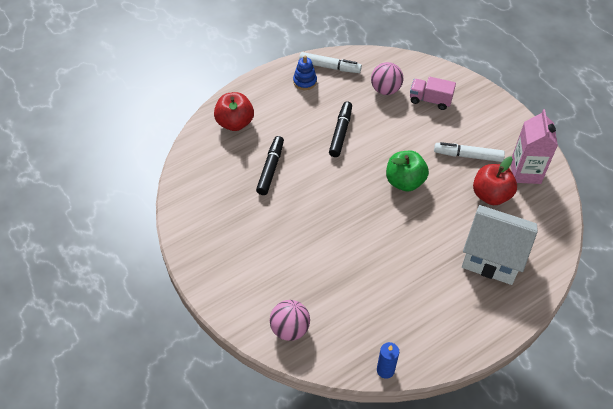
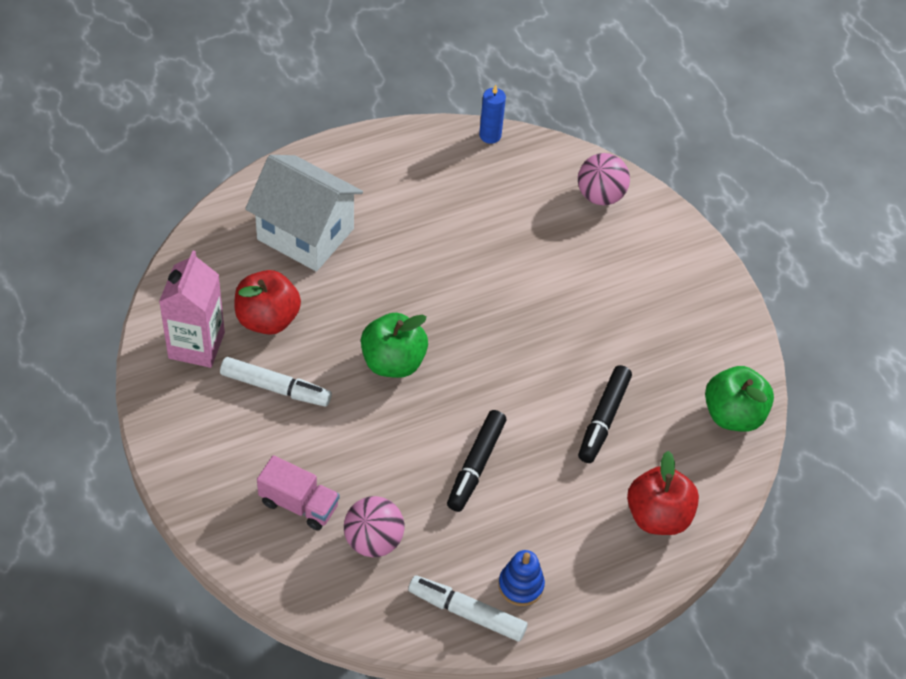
camera: 175 degrees left, 0 degrees up
none -> green apple [705,366,774,432]

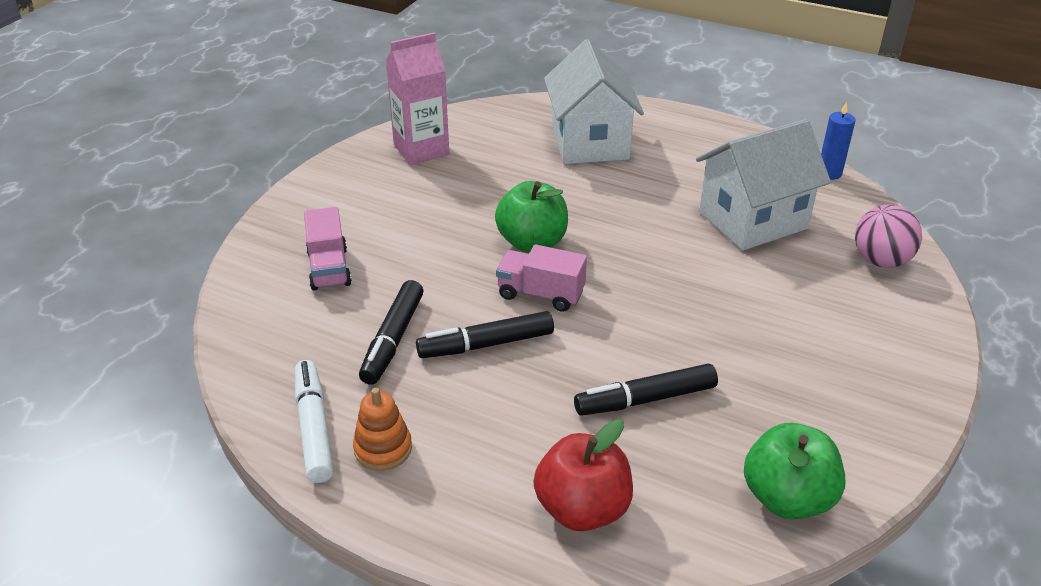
camera: 55 degrees right, 15 degrees down
white marker [220,357,332,407] -> none
red apple [234,270,301,335] -> none
pink ball [344,496,404,557] -> none
blue stacking toy [498,550,545,606] -> orange stacking toy [353,388,412,471]
none -> black marker [359,280,423,385]
none -> pink truck [496,245,587,312]
none -> white house [696,119,831,251]

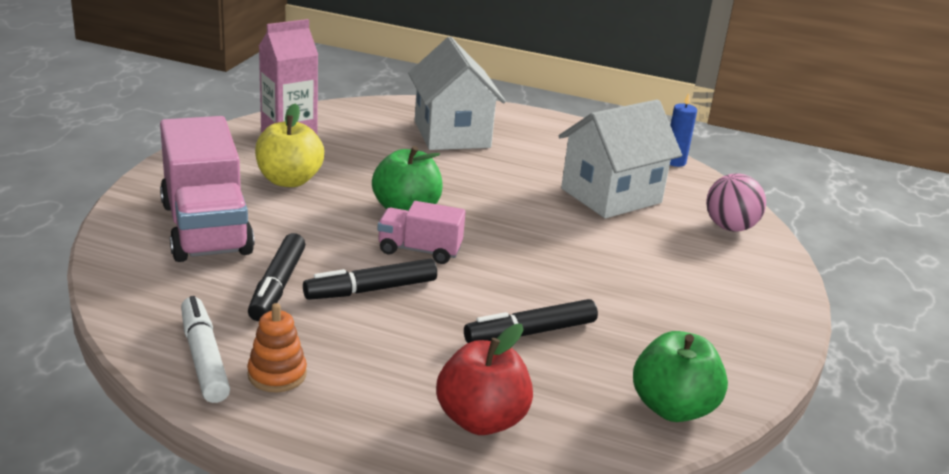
camera: 10 degrees left, 10 degrees down
pink truck [304,207,352,291] -> pink truck [160,116,254,262], size x1.90
none -> yellow apple [255,104,324,187]

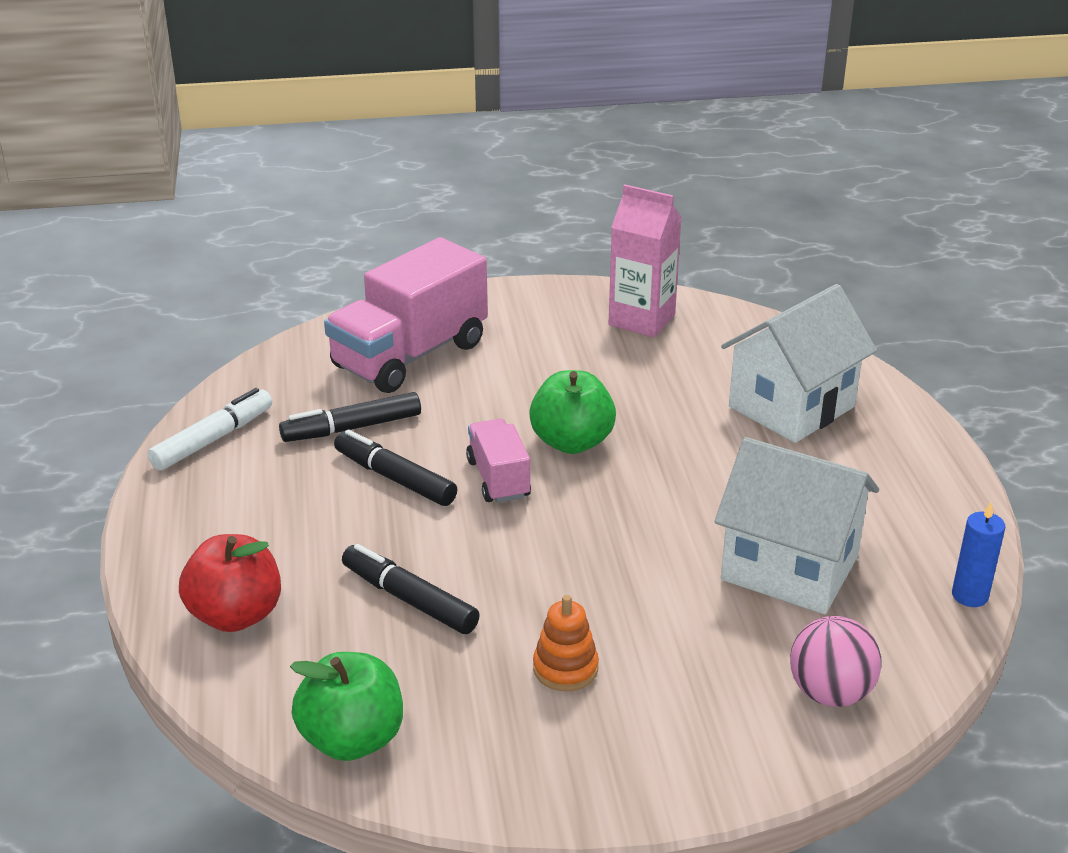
camera: 65 degrees right, 5 degrees up
orange stacking toy [247,303,307,392] -> orange stacking toy moved to [533,595,599,691]
yellow apple [255,104,324,187] -> none

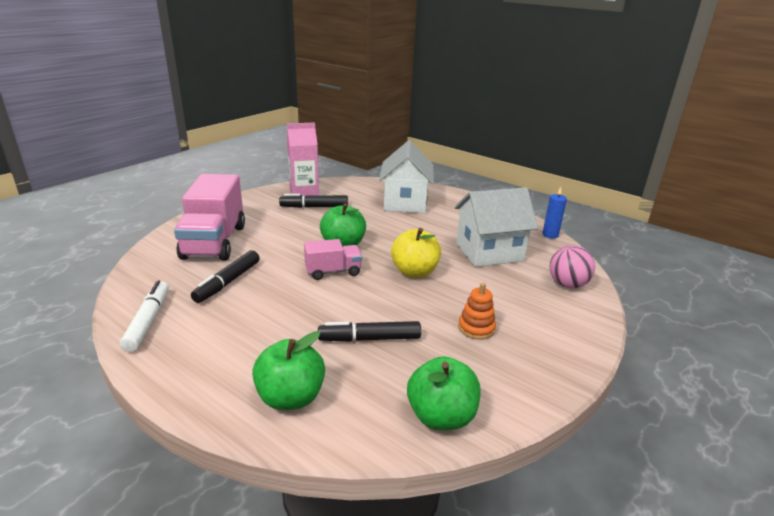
camera: 45 degrees left, 5 degrees down
red apple [179,534,281,632] -> green apple [252,331,325,410]
black marker [334,429,457,506] -> black marker moved to [279,194,348,208]
pink truck [466,419,531,503] -> pink truck turned 135 degrees clockwise [304,239,362,280]
none -> yellow apple [391,228,441,278]

